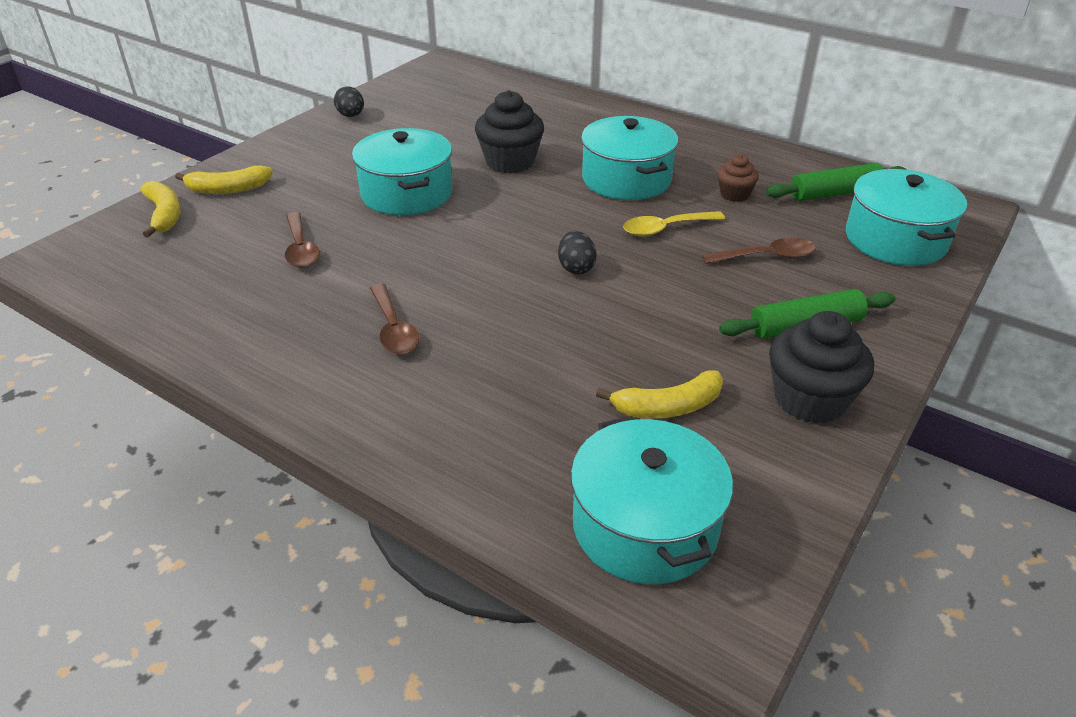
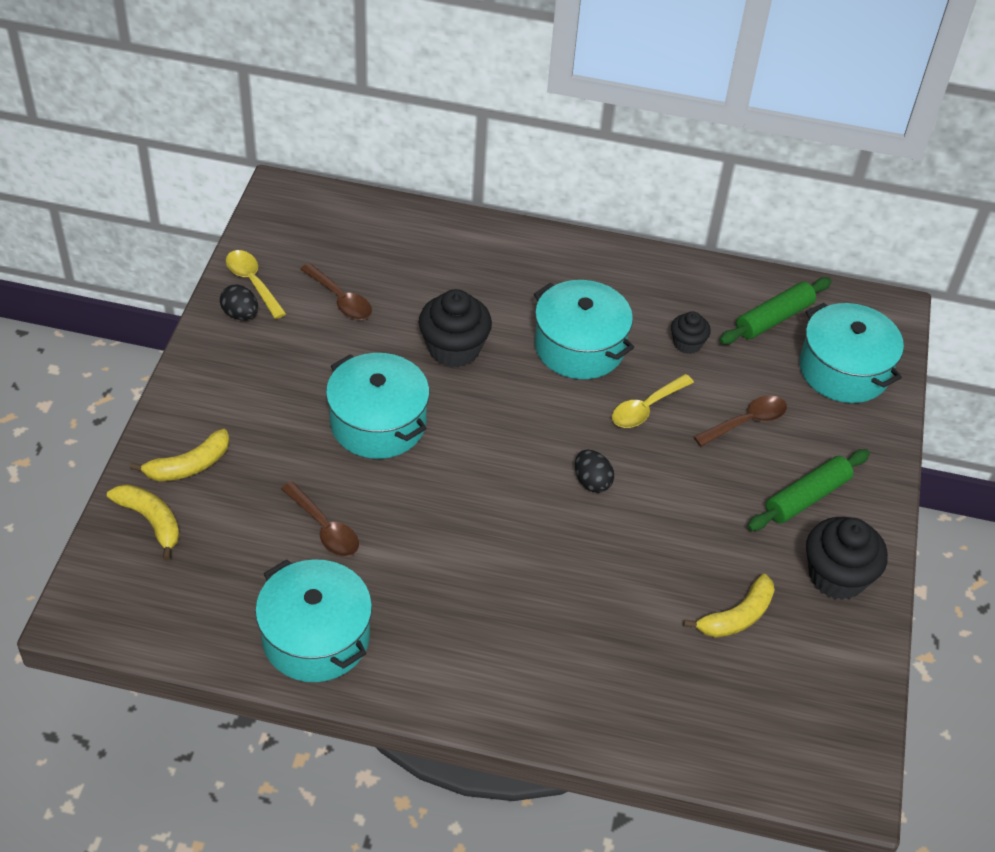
camera: 25 degrees left, 10 degrees up
brown spoon [370,284,420,354] -> brown spoon moved to [300,263,372,320]
turquoise pot [571,416,733,584] -> turquoise pot moved to [255,559,372,682]
brown cupcake [718,154,759,202] -> black cupcake [671,311,711,354]
none -> yellow spoon [226,250,287,319]

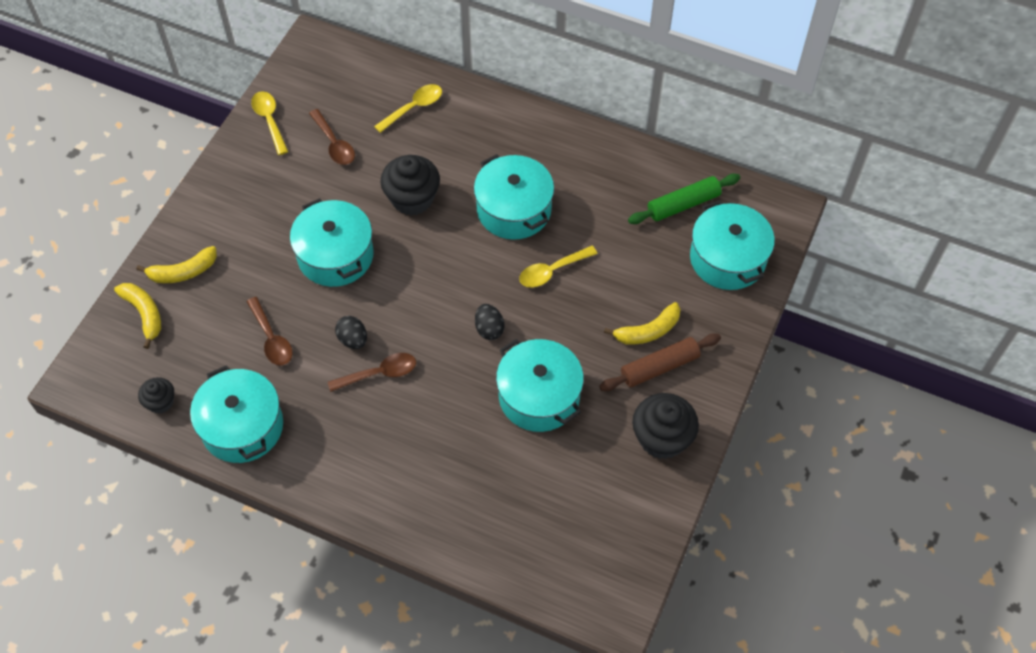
camera: 15 degrees right, 10 degrees up
black egg [220,285,258,320] -> black egg moved to [335,316,367,349]
black cupcake [671,311,711,354] -> black cupcake moved to [138,377,174,414]
yellow banana [684,574,775,638] -> yellow banana moved to [604,302,681,345]
brown spoon [694,395,787,447] -> brown spoon moved to [328,353,416,392]
green rolling pin [747,449,870,531] -> brown rolling pin [599,333,721,391]
none -> yellow spoon [374,84,442,133]
none -> turquoise pot [496,339,584,432]

